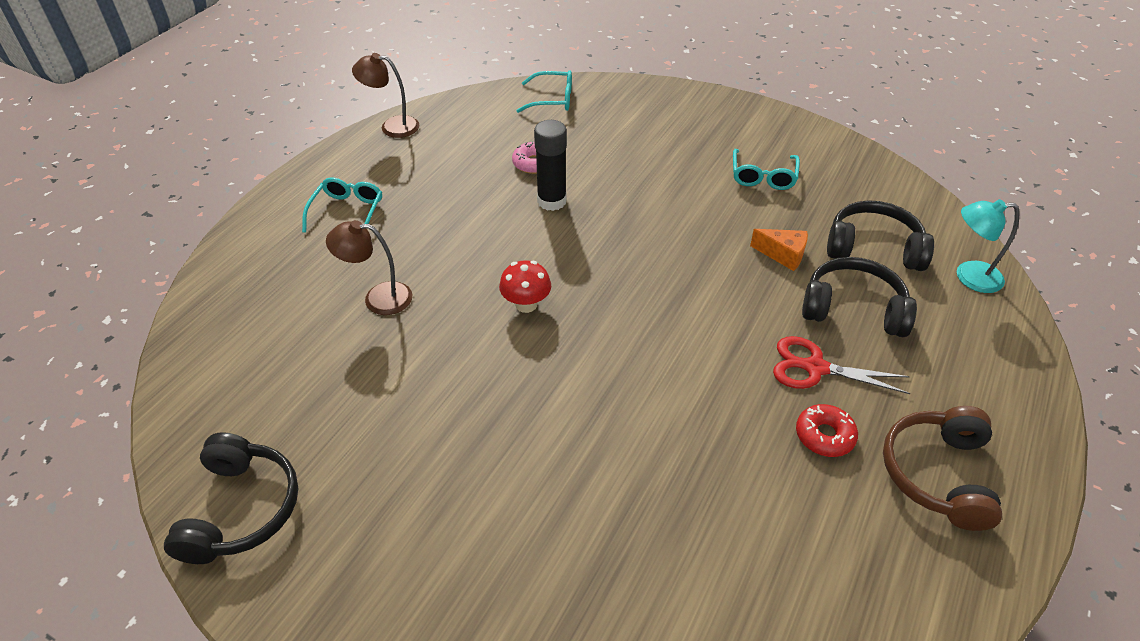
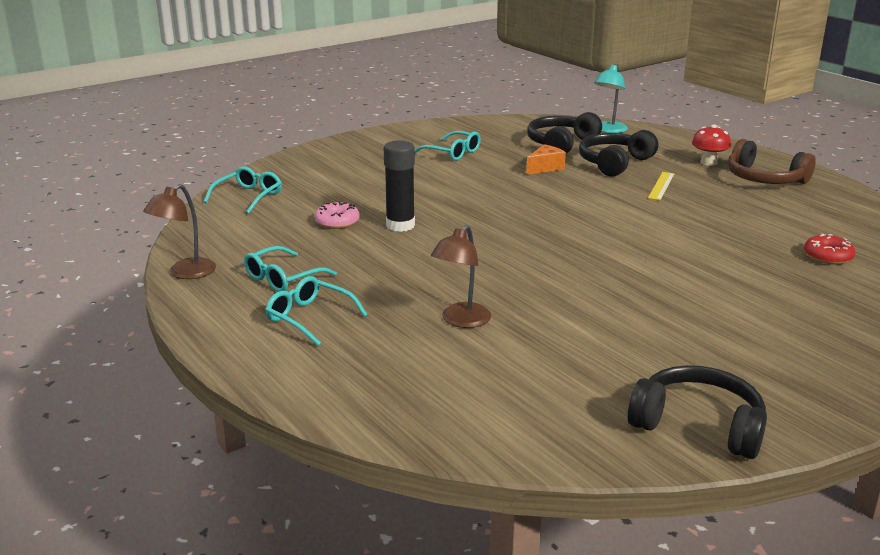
camera: 65 degrees left, 20 degrees down
red mushroom [499,260,551,313] -> red mushroom moved to [692,124,731,166]
red scissors [773,336,910,394] -> yellow ruler [648,172,674,200]
red donut [796,404,858,457] -> red donut moved to [804,234,856,265]
none -> turquoise glasses [244,246,337,292]

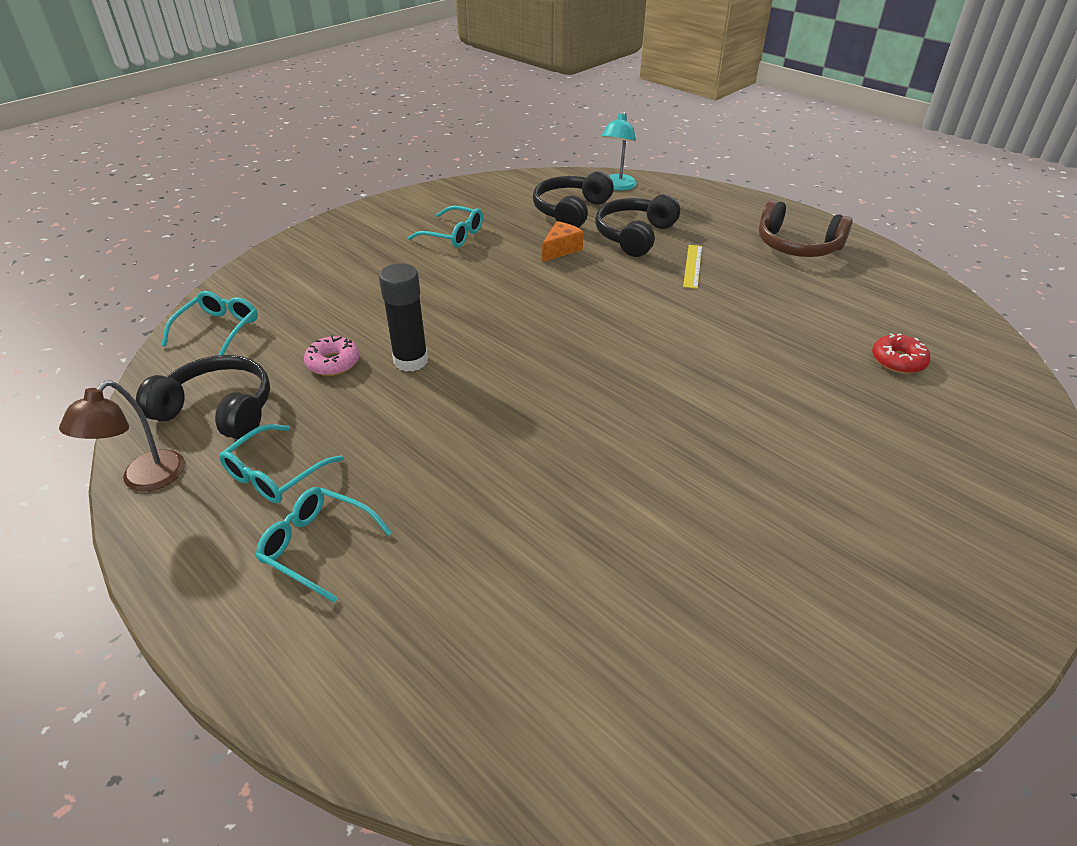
camera: 10 degrees left, 15 degrees up
brown lamp [431,225,491,328] -> none
black headphones [627,365,767,459] -> black headphones moved to [136,355,270,440]
red mushroom [692,124,731,166] -> none

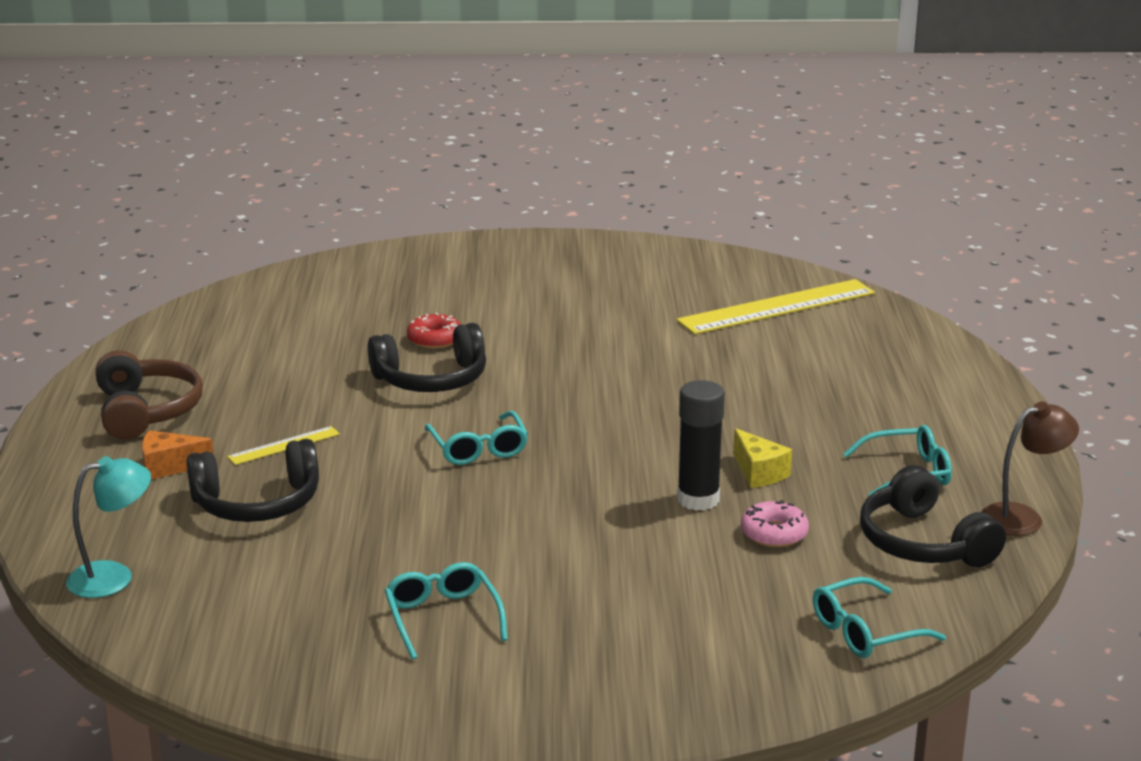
camera: 135 degrees left, 15 degrees down
turquoise glasses [256,487,392,603] -> turquoise glasses moved to [425,411,528,465]
black headphones [533,171,614,228] -> black headphones moved to [368,323,486,392]
orange cheese [542,221,583,262] -> orange cheese moved to [142,430,213,479]
red donut [872,333,931,374] -> red donut moved to [407,313,461,349]
none -> yellow ruler [676,279,875,335]
none -> yellow cheese [733,428,792,488]

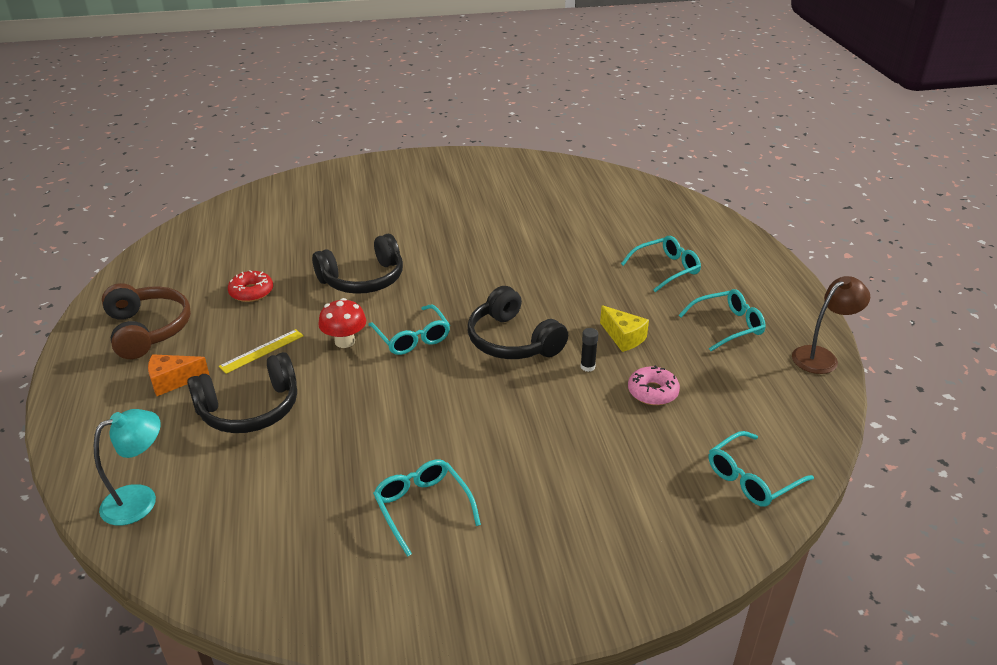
camera: 10 degrees left, 10 degrees up
red donut [407,313,461,349] -> red donut moved to [228,270,273,302]
yellow ruler [676,279,875,335] -> none
black glue stick [677,380,725,511] -> black glue stick [580,328,598,372], size x0.47
black headphones [860,465,1006,567] -> black headphones moved to [468,286,568,359]
none -> red mushroom [318,298,366,348]
none -> turquoise glasses [621,236,701,292]

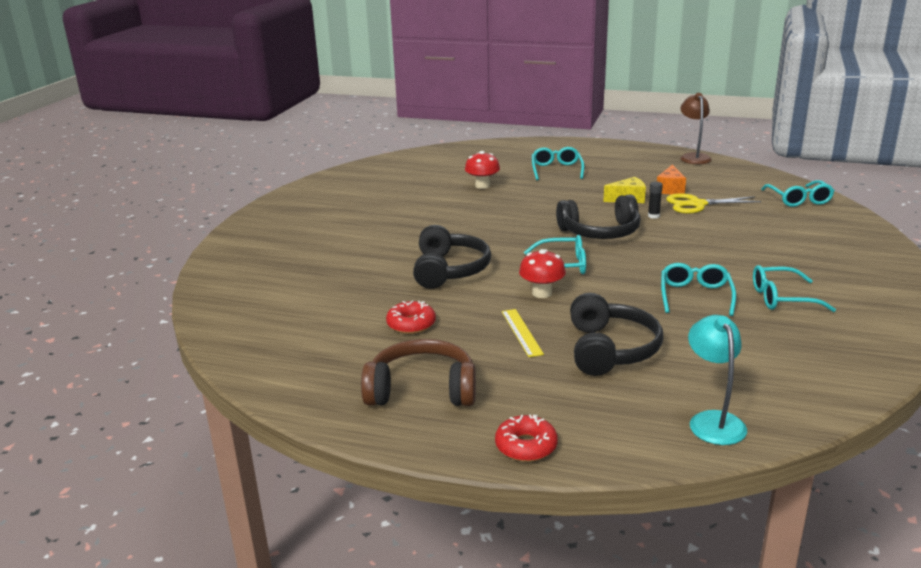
camera: 60 degrees left, 10 degrees down
orange cheese [148,354,209,396] -> orange cheese moved to [657,165,686,194]
pink donut [628,365,680,405] -> yellow scissors [666,193,761,214]
turquoise glasses [678,289,766,351] -> turquoise glasses moved to [661,263,736,316]
none -> red mushroom [465,151,500,189]
none -> red donut [495,414,558,462]

